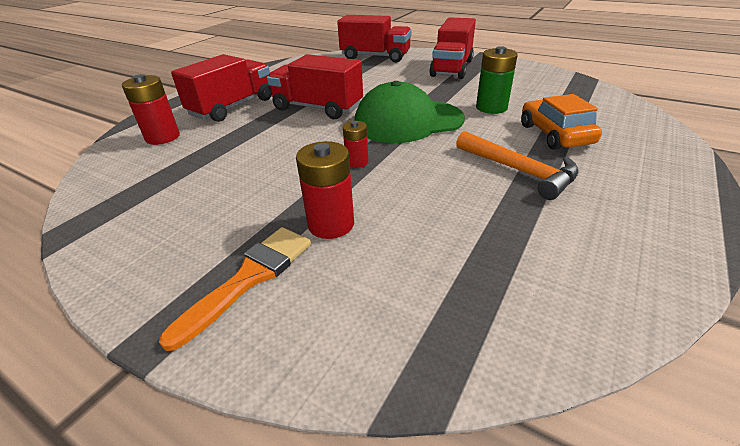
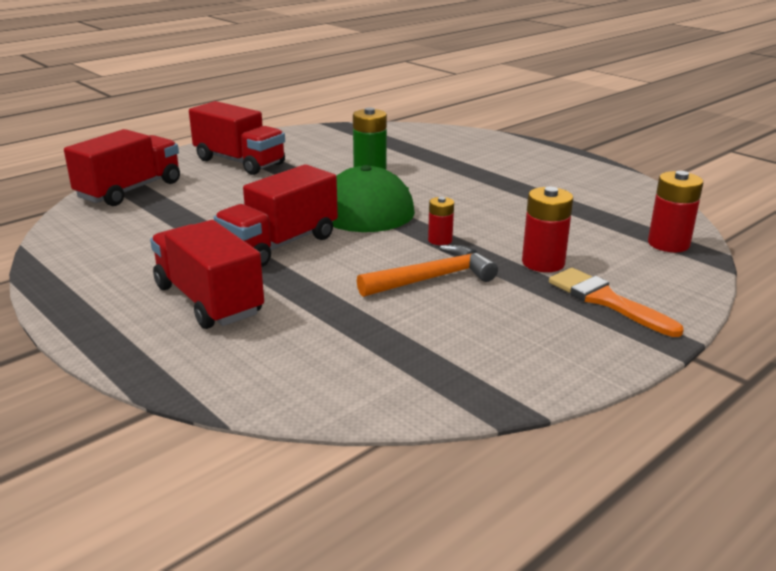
camera: 75 degrees left, 10 degrees down
red battery [122,74,180,145] -> red battery moved to [648,171,703,252]
orange hammer [456,131,579,200] -> orange hammer moved to [357,245,498,297]
orange car [521,94,602,150] -> none

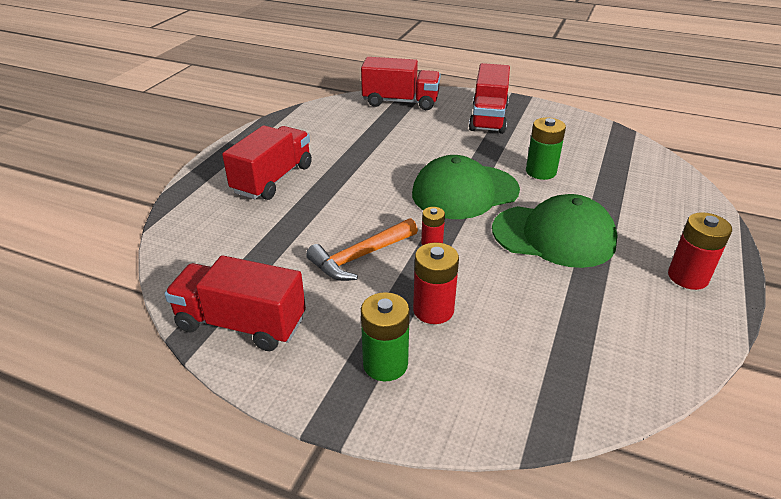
camera: 65 degrees right, 10 degrees up
red truck [214,164,338,267] -> red truck moved to [164,255,306,351]
orange hammer [357,245,498,297] -> orange hammer turned 105 degrees clockwise [306,218,418,281]
orange brush [549,268,684,337] -> green battery [361,292,410,382]
red battery [648,171,703,252] -> red battery moved to [668,212,732,290]
none -> green cap [492,194,618,268]

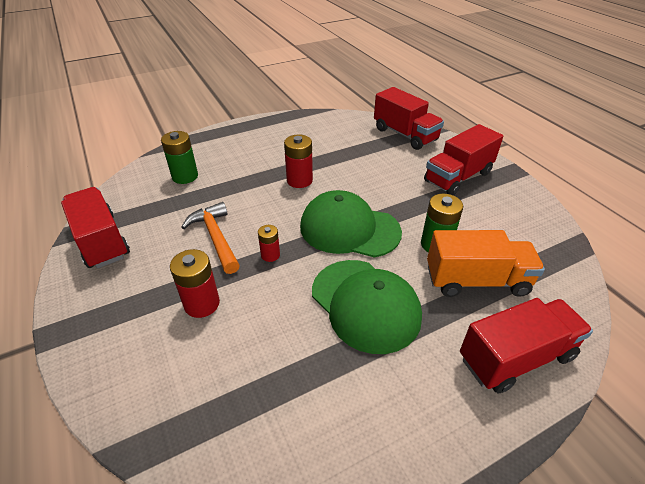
camera: 40 degrees right, 5 degrees up
red truck [222,125,312,200] -> red truck moved to [460,298,593,393]
orange hammer [306,218,418,281] -> orange hammer turned 60 degrees clockwise [181,202,240,274]
green battery [361,292,410,382] -> green battery moved to [161,131,198,184]
red battery [668,212,732,290] -> red battery moved to [284,135,313,188]
none -> orange truck [427,230,545,297]

